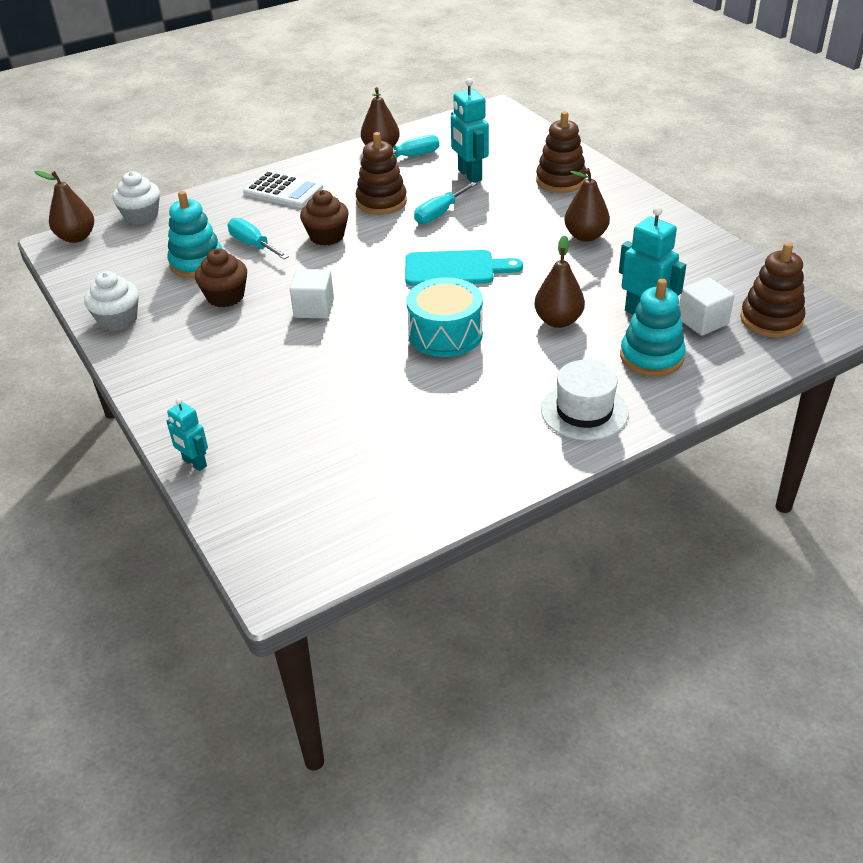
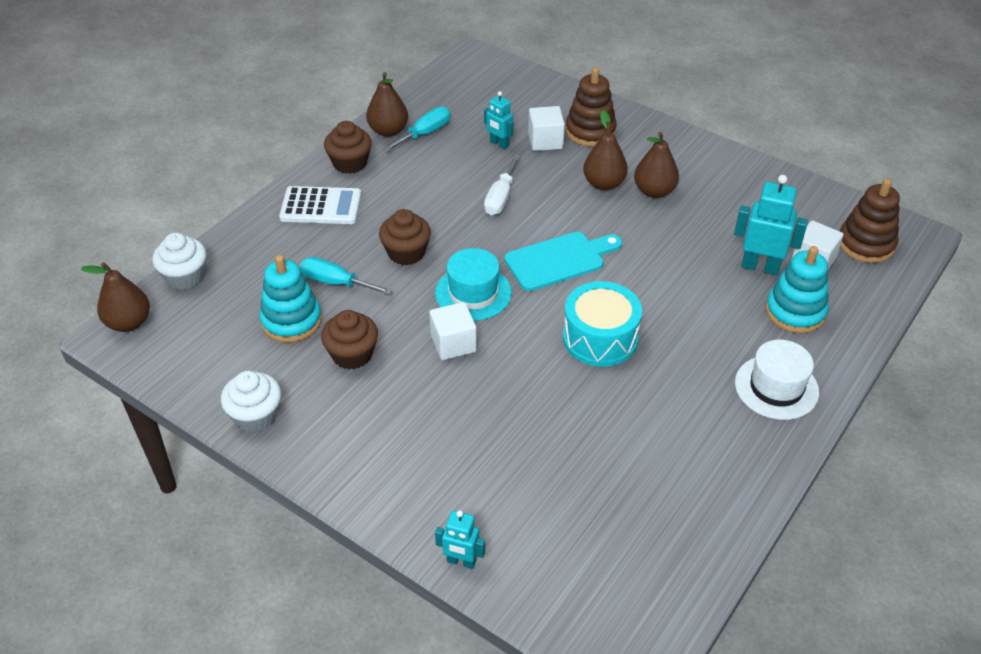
camera: 25 degrees left, 5 degrees up
brown stacking toy [356,132,407,215] -> none
turquoise screwdriver [414,182,477,224] -> white screwdriver [484,154,520,215]
turquoise robot [451,78,489,182] -> turquoise robot [484,91,514,149], size x0.60
brown pear [534,235,585,328] -> brown pear moved to [583,110,628,190]
none -> brown cupcake [324,121,372,174]
none -> turquoise hat [435,248,512,321]
none -> white cube [528,106,565,151]

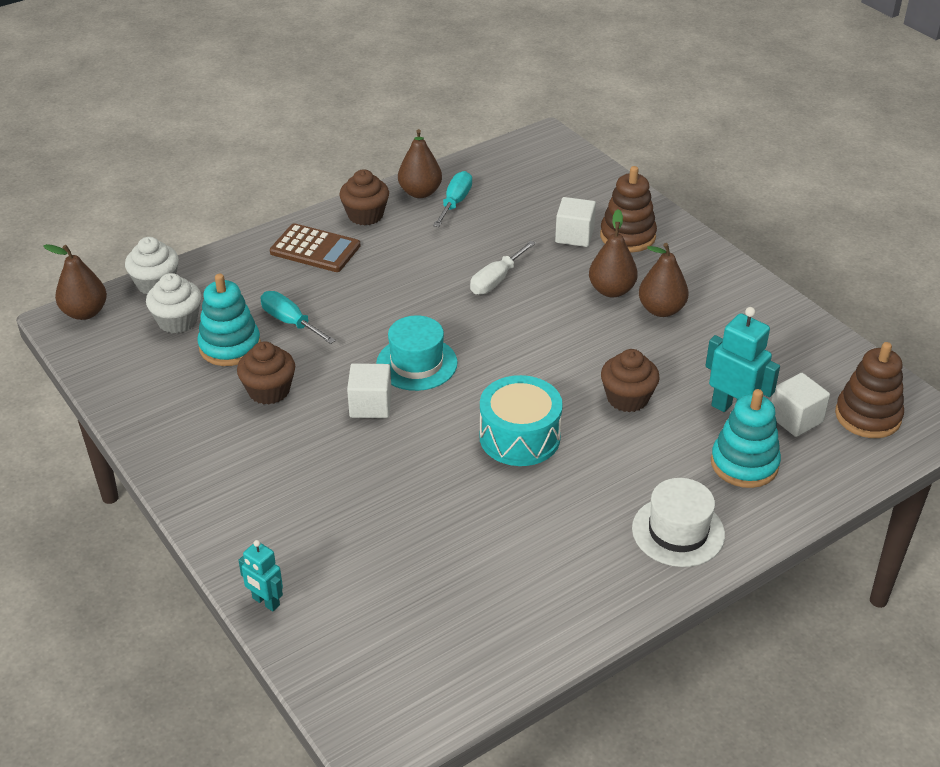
camera: 20 degrees right, 5 degrees down
white cupcake [221,371,281,432] -> white cupcake moved to [146,273,201,333]
white calculator [279,186,361,224] -> brown calculator [270,223,360,272]
brown cupcake [379,209,431,265] -> brown cupcake moved to [601,349,660,412]
turquoise screwdriver [383,106,450,152] -> turquoise screwdriver turned 45 degrees counterclockwise [433,171,472,227]
turquoise robot [484,91,514,149] -> none
turquoise cutting board [505,232,622,291] -> none

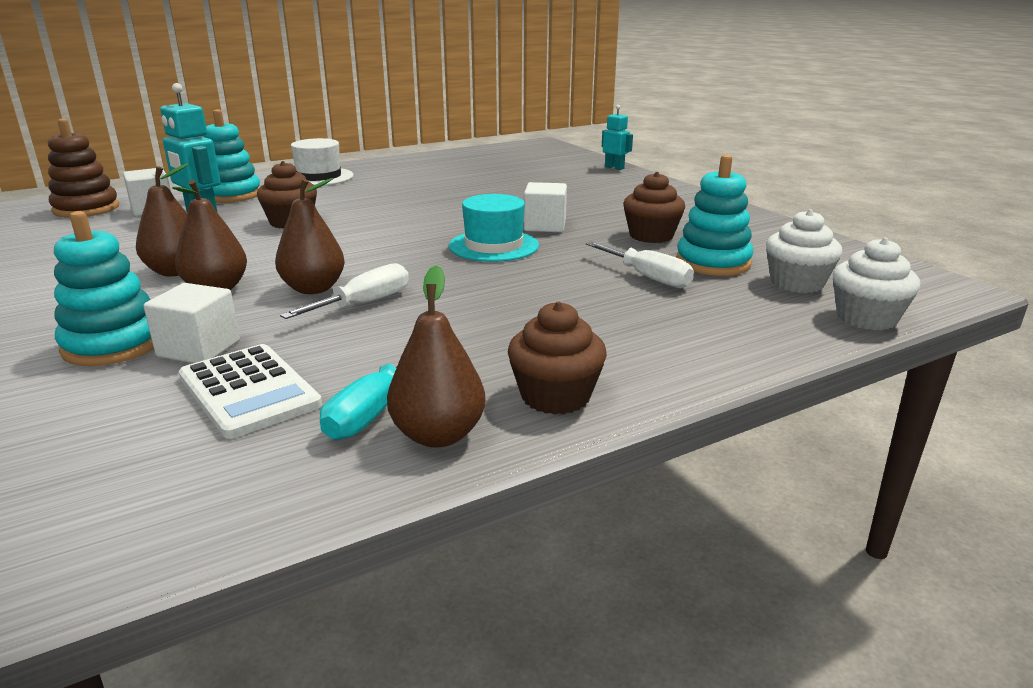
camera: 175 degrees left, 15 degrees down
brown pear [43,244,107,320] -> brown pear moved to [275,178,345,294]
turquoise screwdriver [260,291,336,344] -> white screwdriver [586,242,694,288]
brown calculator [270,223,360,272] -> none
turquoise drum [479,375,563,466] -> none
brown stacking toy [600,166,657,252] -> turquoise stacking toy [54,211,154,366]
none -> white calculator [179,344,322,439]

